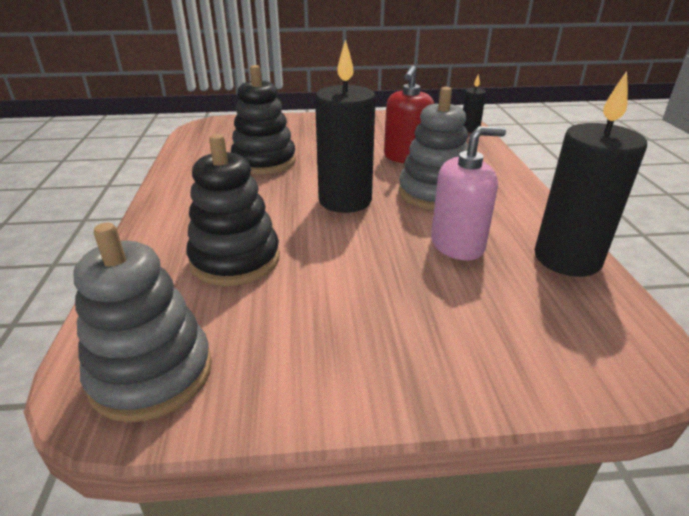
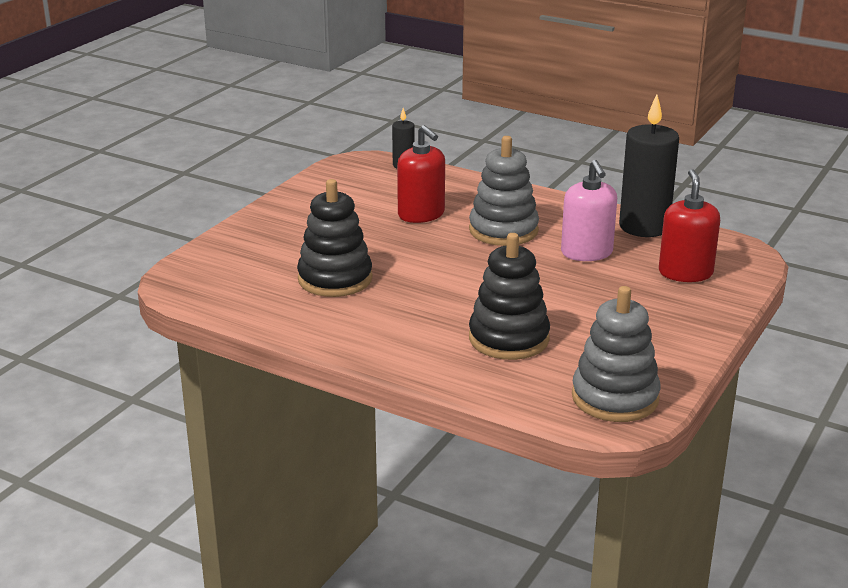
camera: 55 degrees left, 5 degrees down
black candle [315,39,376,213] -> none
pink soap dispenser [431,126,506,261] -> pink soap dispenser turned 150 degrees clockwise [561,160,617,261]
none -> red soap dispenser [659,169,720,282]

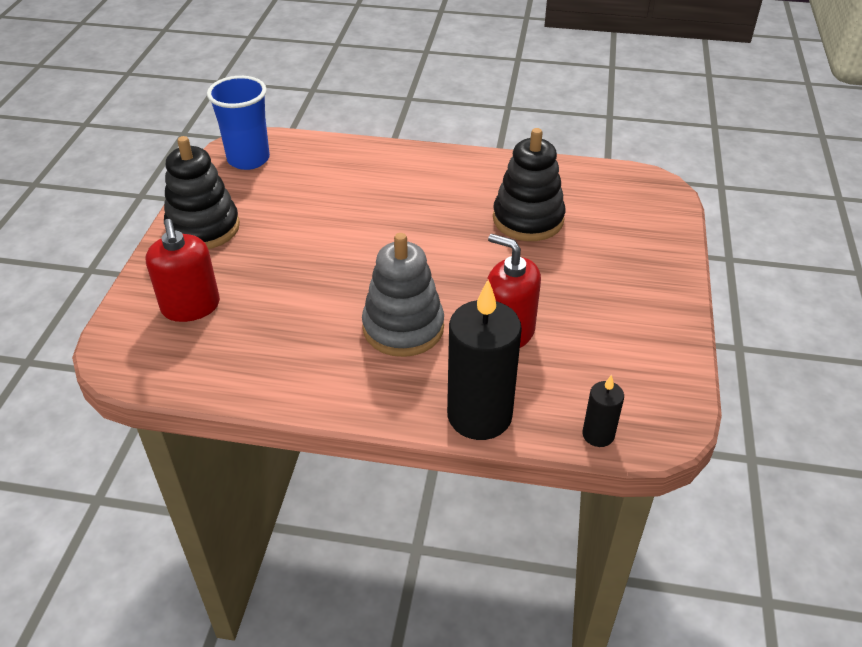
camera: 160 degrees right, 15 degrees up
black stacking toy [469,233,550,360] -> black stacking toy moved to [164,136,240,249]
pink soap dispenser [561,160,617,261] -> none
grey stacking toy [572,286,661,422] -> blue cup [207,76,270,170]
black candle [619,94,679,237] -> black candle moved to [447,280,522,440]

